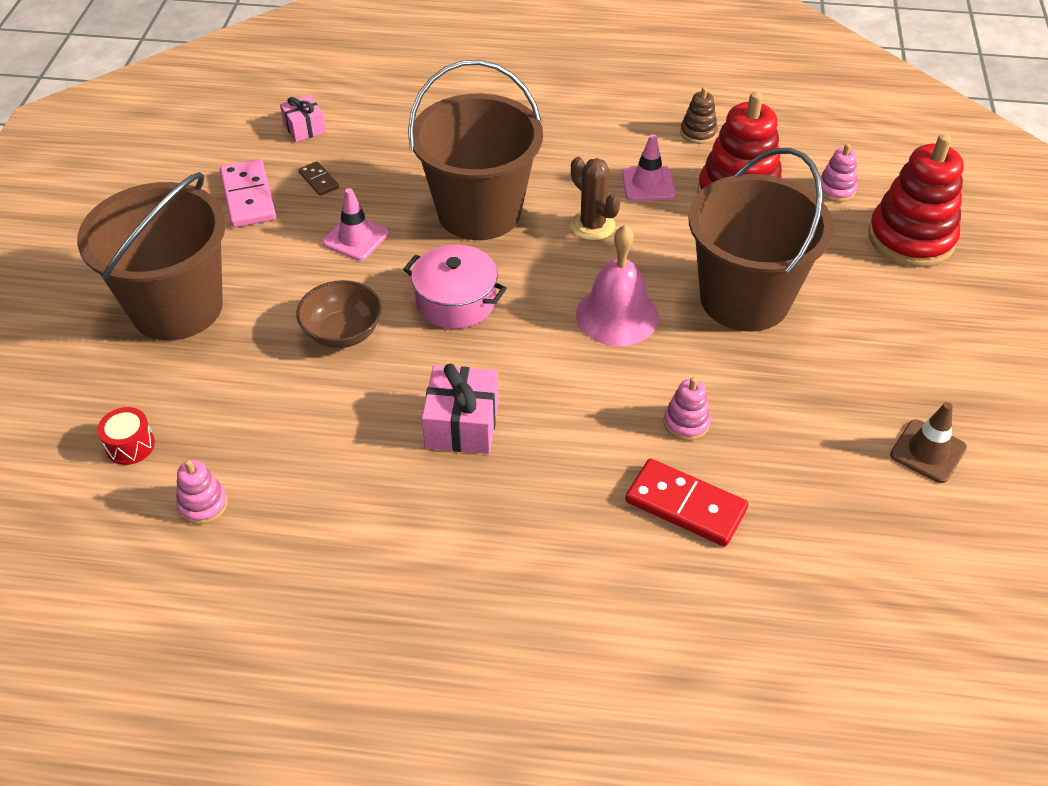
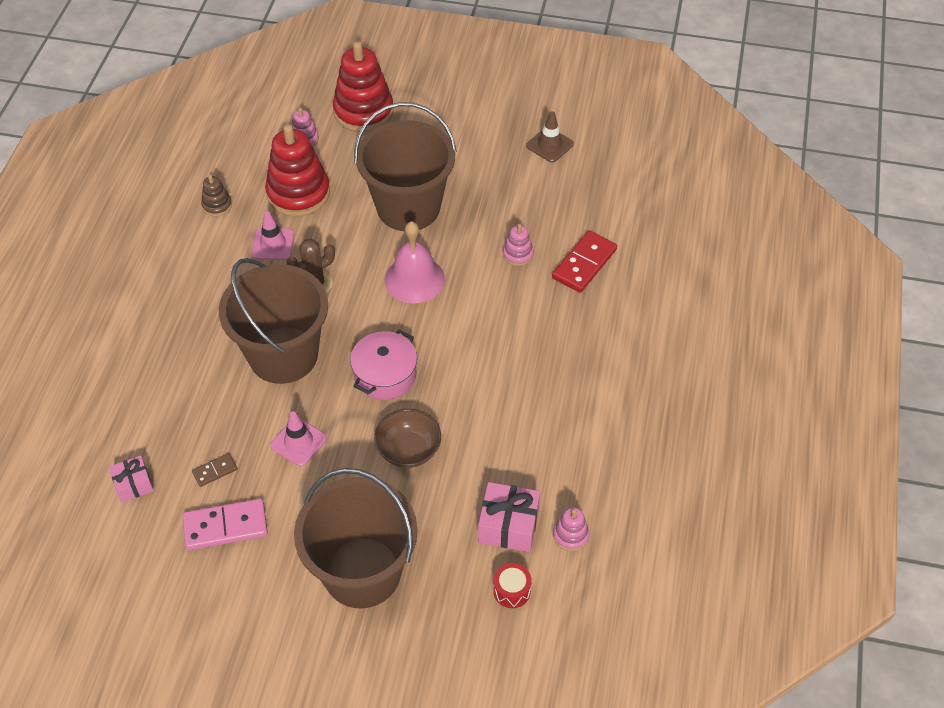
camera: 85 degrees left, 5 degrees up
pink gift [422,364,499,454] -> pink gift moved to [478,482,540,552]

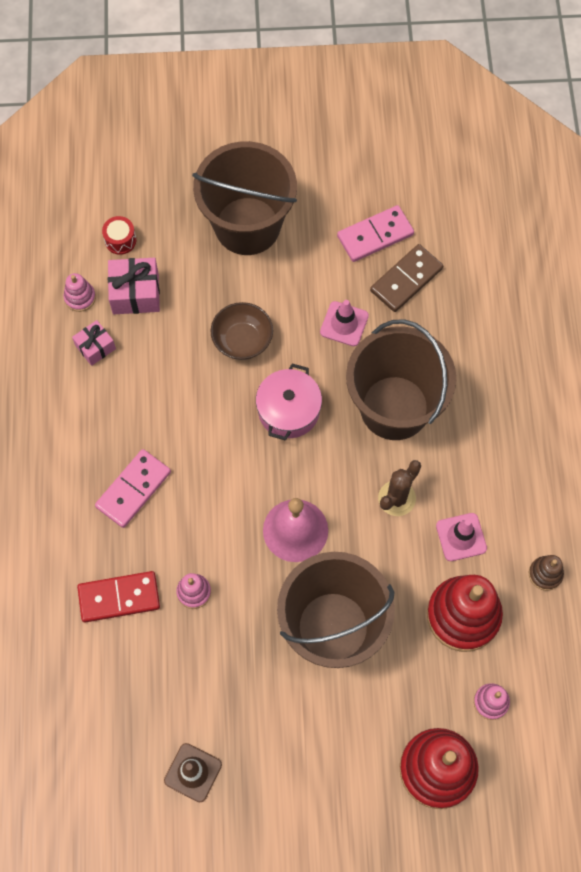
camera: 165 degrees right, 15 degrees up
pink gift [109,455,154,503] -> pink gift moved to [72,320,116,366]
brown domino [192,453,237,487] -> brown domino [370,244,443,312], size x1.92
red domino [552,231,617,293] -> red domino turned 60 degrees clockwise [77,571,160,623]
none -> pink domino [95,449,171,528]

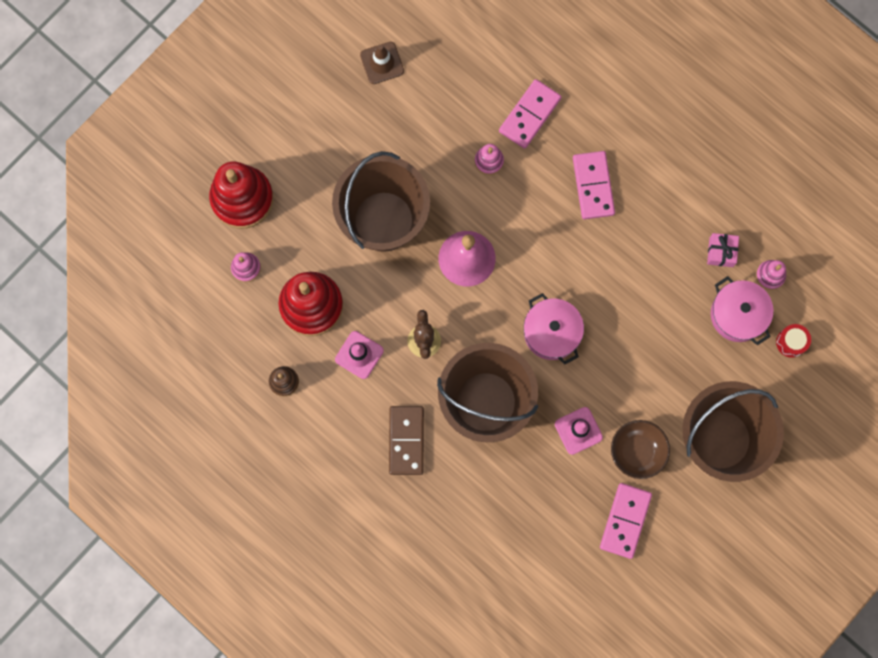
camera: 135 degrees right, 10 degrees up
red domino [77,571,160,623] -> pink domino [499,79,562,149]
pink gift [108,258,160,314] -> pink pot [711,276,774,345]
brown bowl [211,302,273,360] -> brown bowl moved to [611,420,670,479]
brown domino [370,244,443,312] -> brown domino moved to [389,406,424,475]

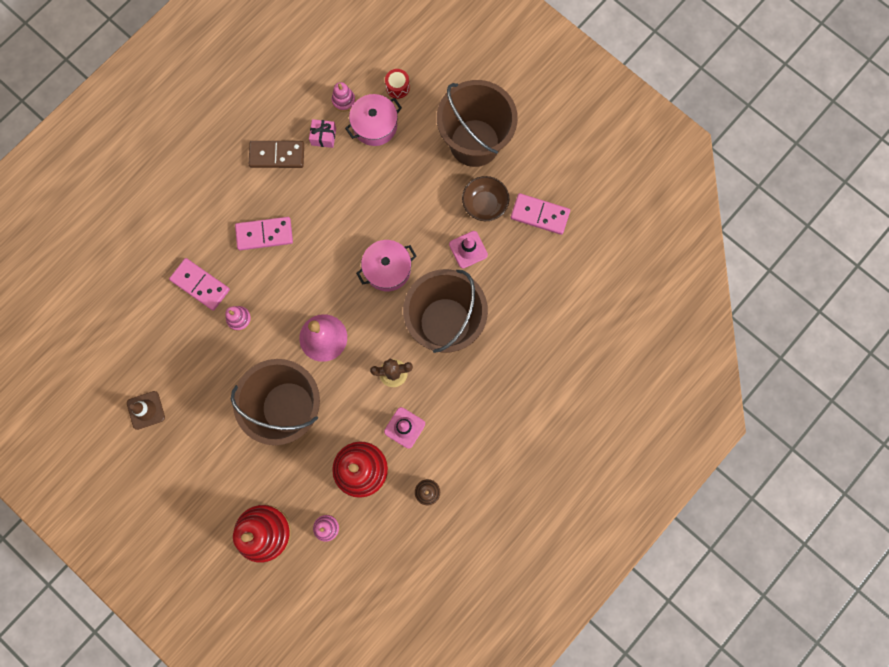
camera: 90 degrees left, 0 degrees up
brown domino [389,406,424,475] -> brown domino moved to [249,141,304,168]

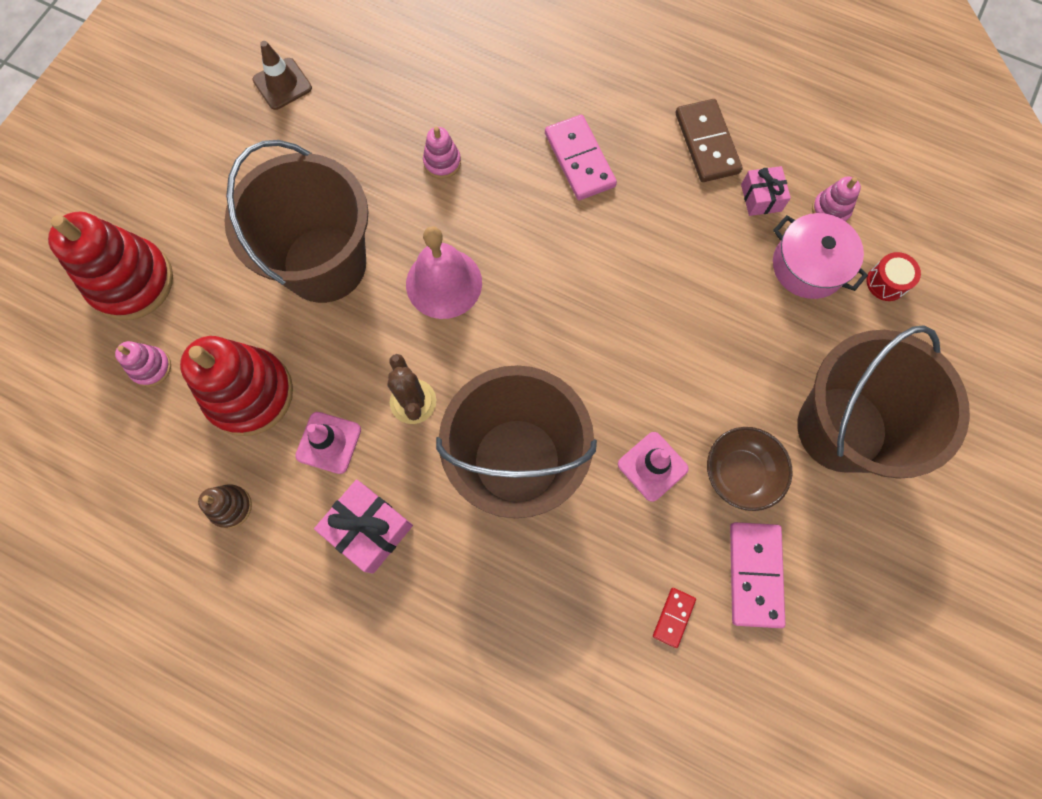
camera: 75 degrees right, 5 degrees down
pink domino [169,258,230,311] -> none
pink pot [356,240,416,291] -> none
none -> pink gift [314,479,413,574]
none -> red domino [653,588,696,648]

